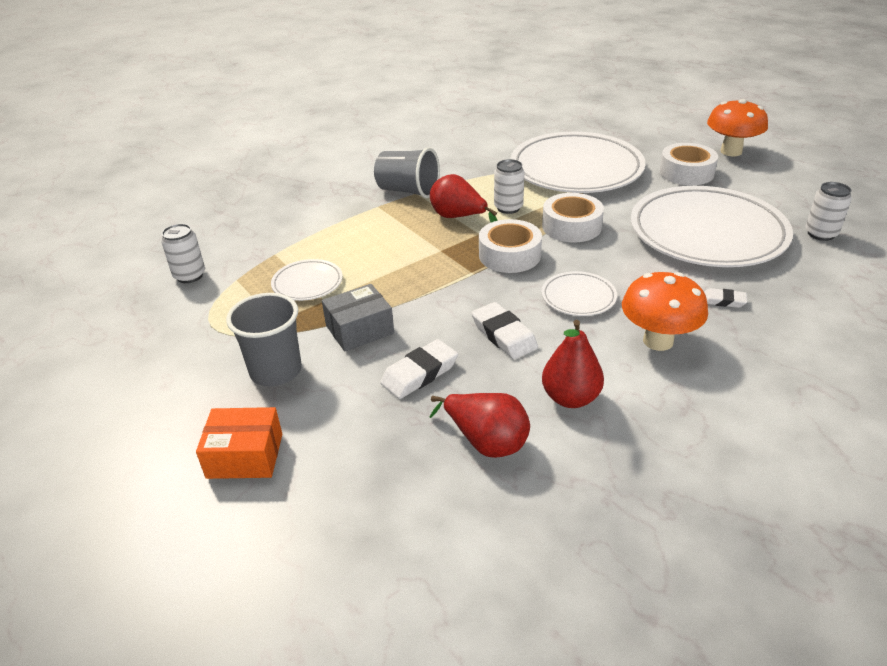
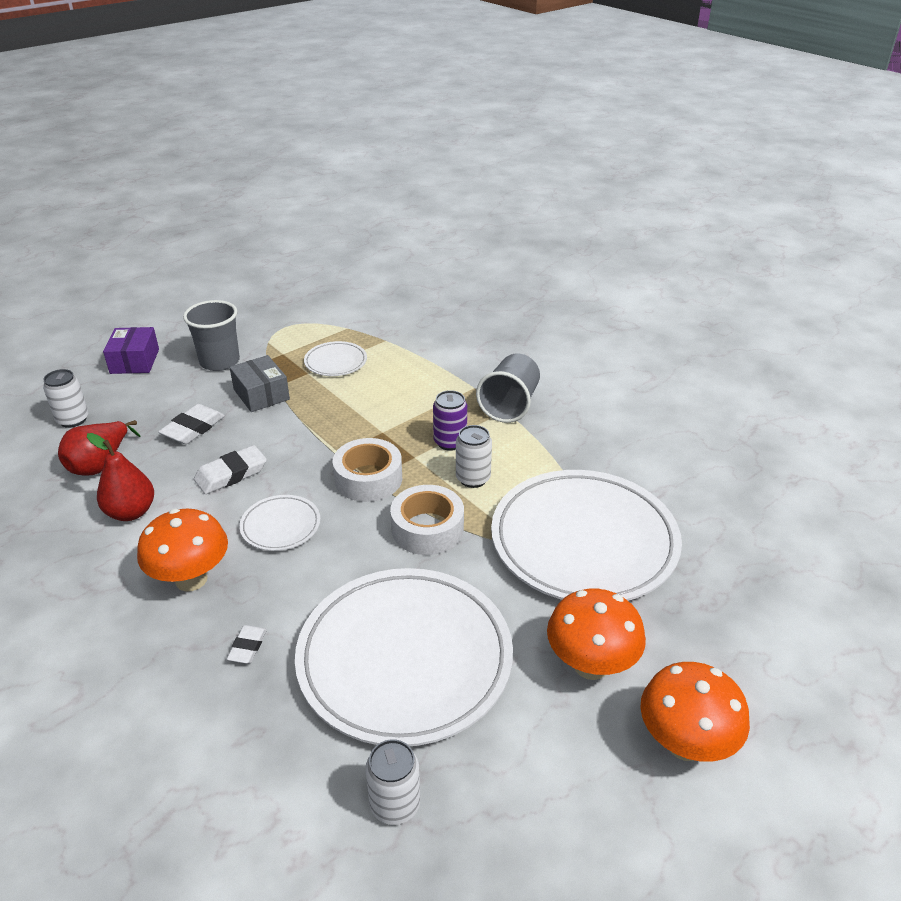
camera: 85 degrees right, 0 degrees up
white can [161,224,205,283] -> white can moved to [43,369,89,428]
orange box [196,407,282,479] -> purple box [103,327,159,374]
white eraser [380,339,458,399] -> white eraser turned 75 degrees clockwise [158,404,225,444]
red pear [430,174,498,222] -> purple can [433,390,467,451]
white tape [659,143,718,185] -> orange mushroom [547,589,646,680]

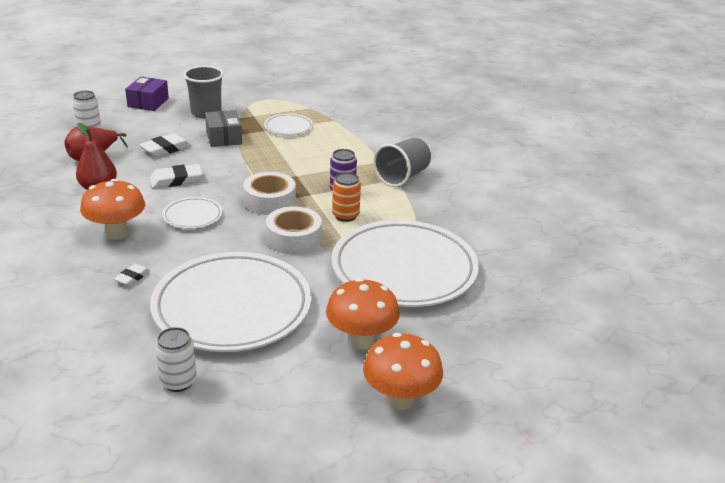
camera: 15 degrees right, 5 degrees down
white can [456,425,492,488] -> orange can [332,172,361,222]

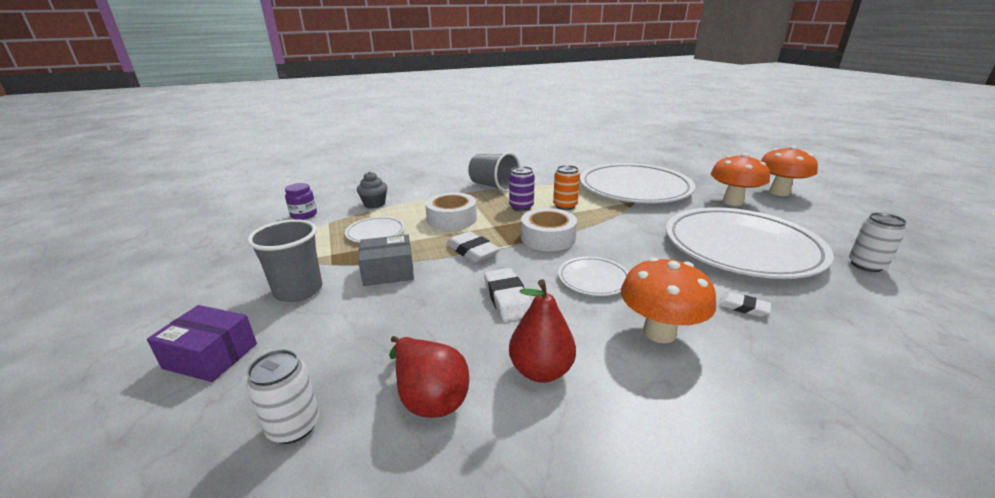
camera: 85 degrees left, 5 degrees down
white eraser [139,133,191,157] -> white eraser moved to [447,231,500,263]
white tape [266,206,322,254] -> white tape moved to [425,192,477,230]
none -> purple jar [285,183,317,220]
none -> grey cupcake [357,172,387,209]

